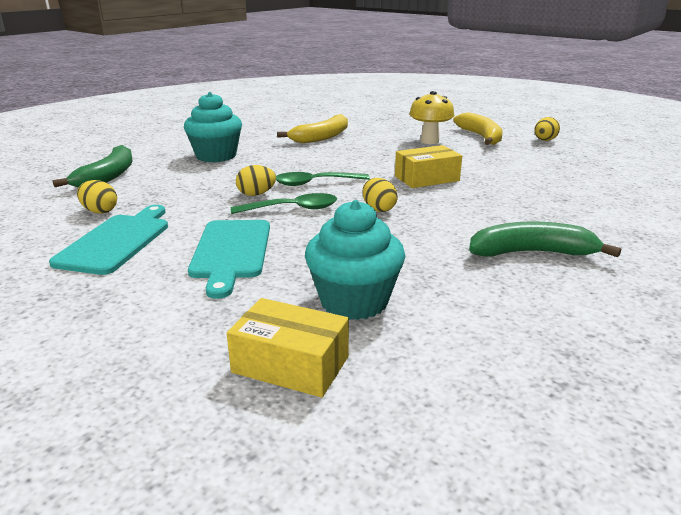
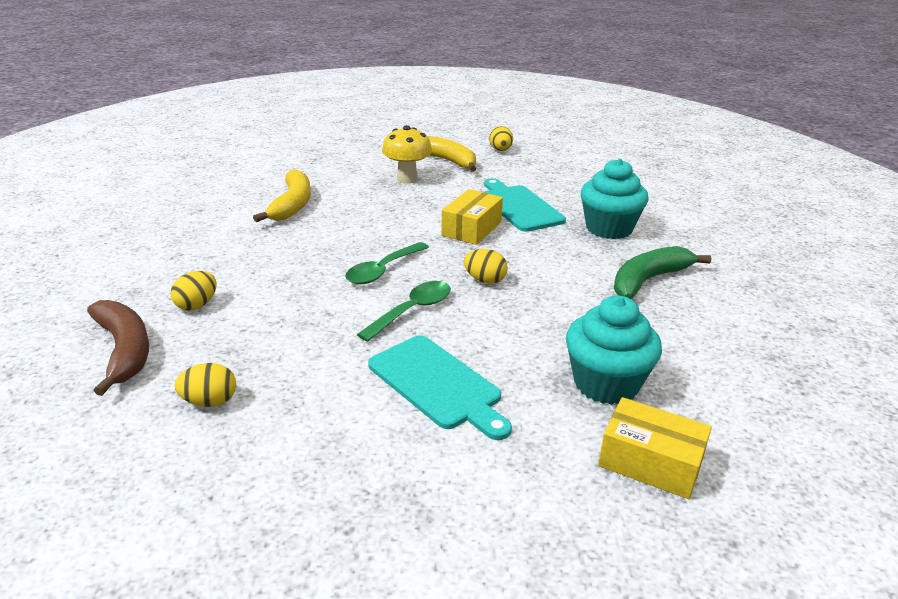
camera: 40 degrees left, 5 degrees up
turquoise cutting board [49,205,168,275] -> turquoise cutting board moved to [484,178,566,232]
green banana [53,145,132,188] -> brown banana [87,300,149,396]
turquoise cupcake [184,92,242,162] -> turquoise cupcake moved to [581,159,649,239]
yellow box [227,298,349,398] -> yellow box turned 45 degrees clockwise [598,397,712,499]
yellow egg [236,165,276,196] -> yellow egg moved to [171,271,217,311]

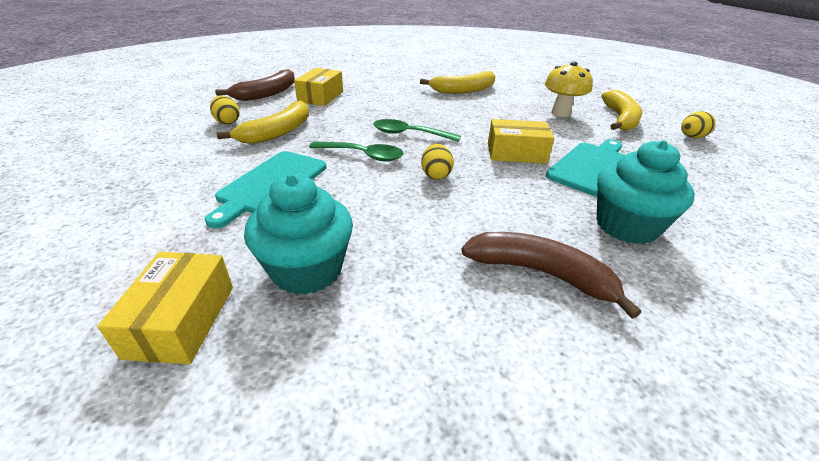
camera: 65 degrees right, 5 degrees up
yellow egg [171,271,217,311] -> yellow box [294,68,343,106]
green banana [614,246,711,299] -> brown banana [461,232,641,319]
none -> yellow banana [216,101,309,144]

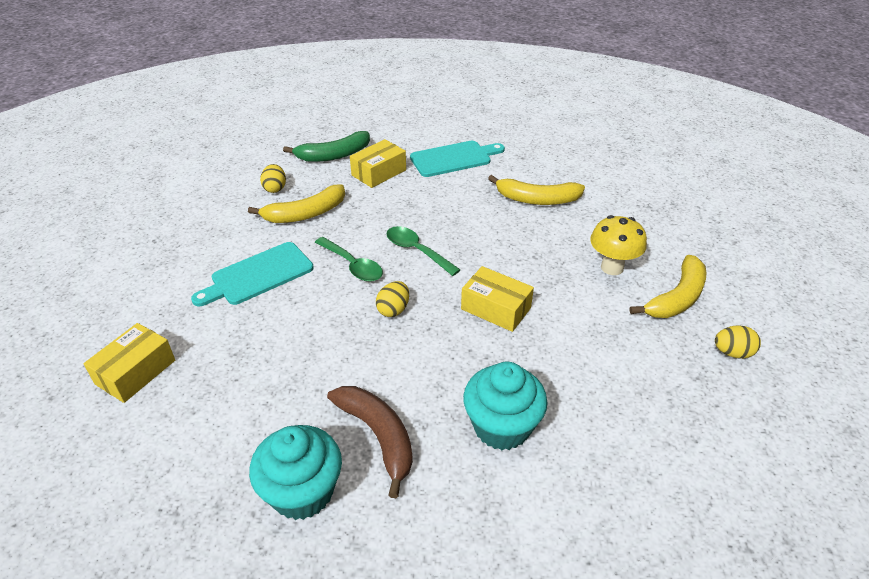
camera: 30 degrees right, 5 degrees up
brown banana [215,69,295,101] -> green banana [283,131,370,162]
turquoise cupcake [244,174,353,295] -> turquoise cupcake moved to [249,425,342,520]
turquoise cutting board [546,139,624,196] -> turquoise cutting board moved to [410,141,505,177]

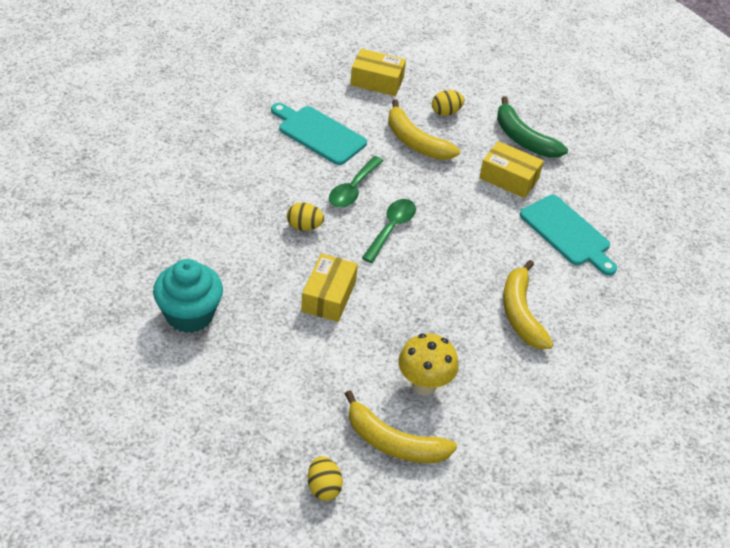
camera: 70 degrees right, 5 degrees up
yellow box [83,323,175,403] -> yellow box moved to [350,49,406,96]
turquoise cupcake [249,425,342,520] -> none
brown banana [327,386,413,498] -> none

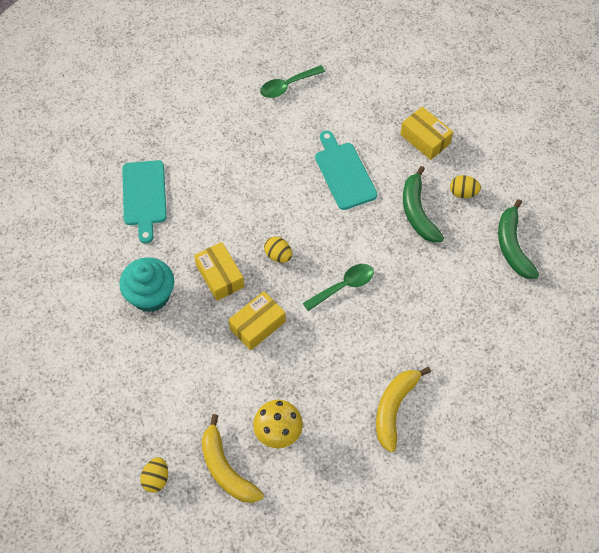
camera: 35 degrees right, 15 degrees up
green spoon [329,156,384,208] -> green spoon moved to [260,65,325,98]
yellow banana [388,99,460,160] -> green banana [403,166,444,242]
yellow box [479,141,544,198] -> yellow box moved to [194,242,244,301]
turquoise cutting board [520,195,617,276] -> turquoise cutting board moved to [122,160,167,244]

